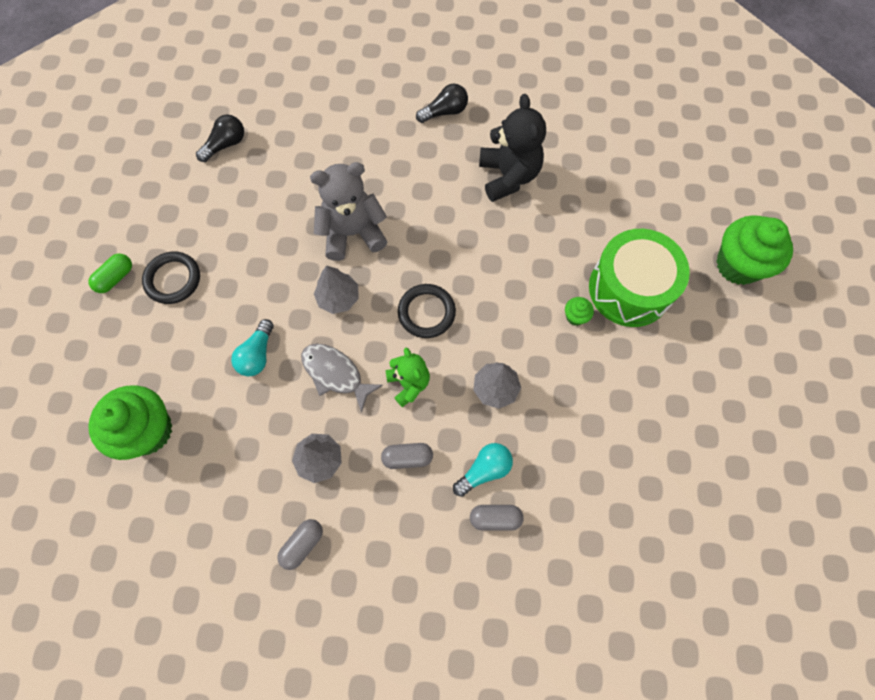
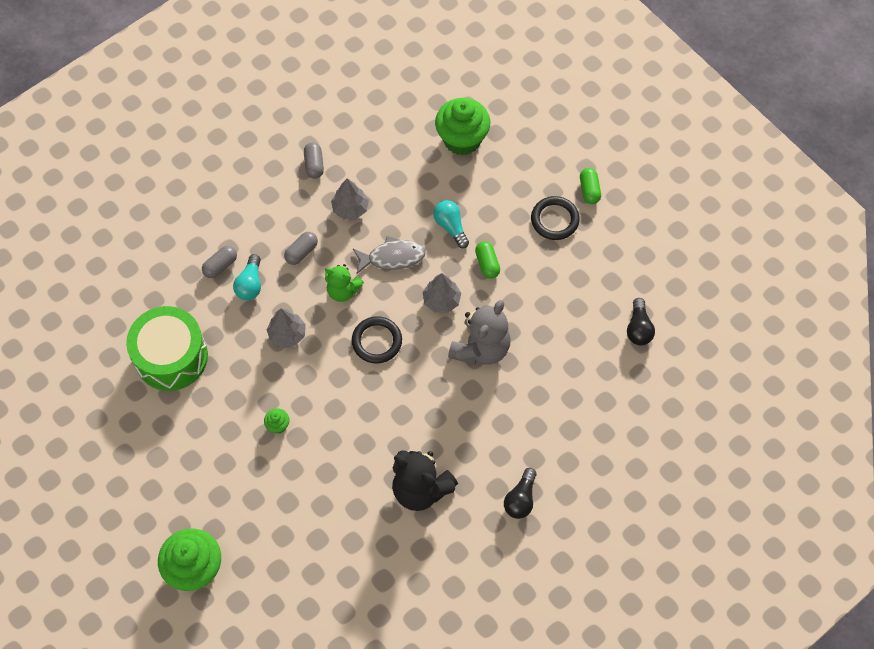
camera: 135 degrees right, 5 degrees down
green drum [589,229,690,327] -> green drum moved to [126,306,208,391]
none -> green capsule [475,241,500,279]

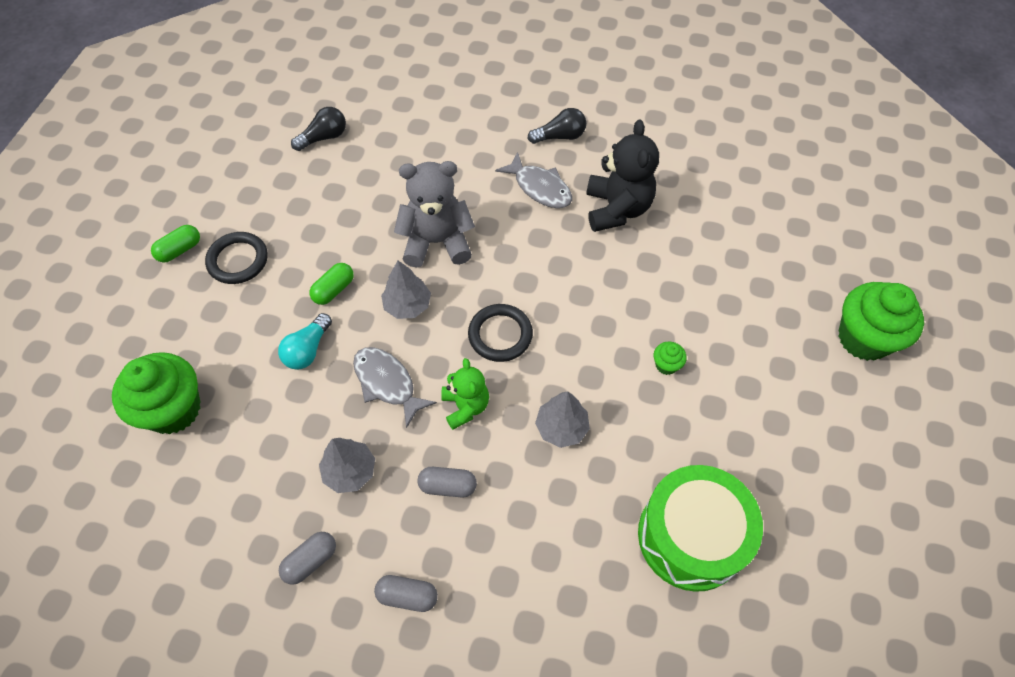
camera: 125 degrees left, 5 degrees down
grey capsule [202,246,237,278] -> grey capsule moved to [374,575,438,612]
turquoise light bulb [233,254,261,300] -> none
none -> grey fish [495,152,572,208]

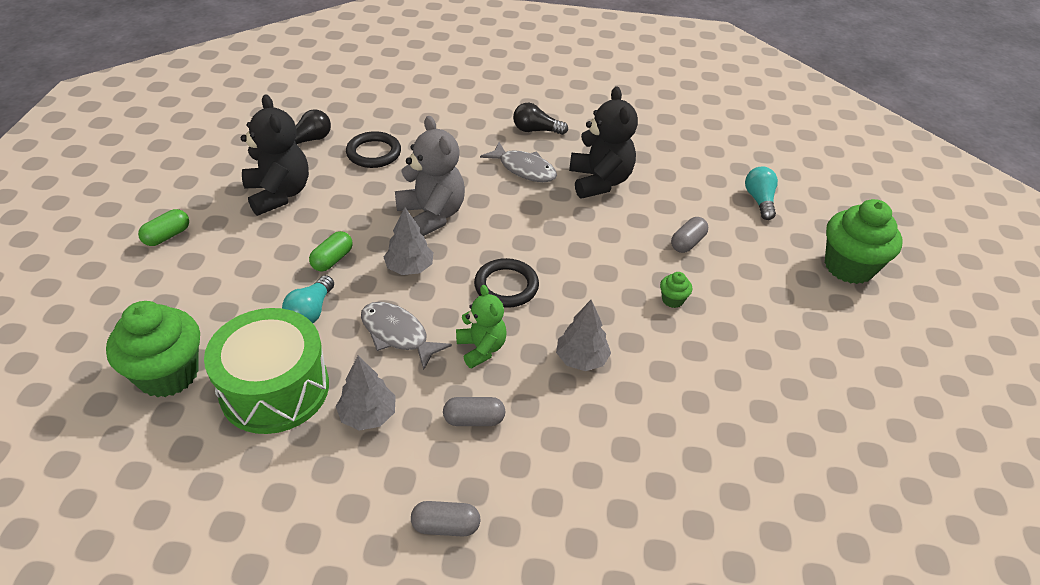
camera: 10 degrees left, 15 degrees down
black ring [205,232,268,284] -> black ring moved to [346,131,401,168]
grey capsule [279,532,336,585] -> grey capsule moved to [671,217,708,253]
grey teddy bear [394,161,475,267] -> grey teddy bear turned 75 degrees clockwise [395,116,465,236]
black light bulb [528,108,586,144] -> black light bulb turned 150 degrees counterclockwise [513,103,568,135]
green drum [638,465,763,592] -> green drum moved to [204,308,329,434]
none -> black teddy bear [241,94,309,216]
none -> turquoise light bulb [745,167,778,220]

